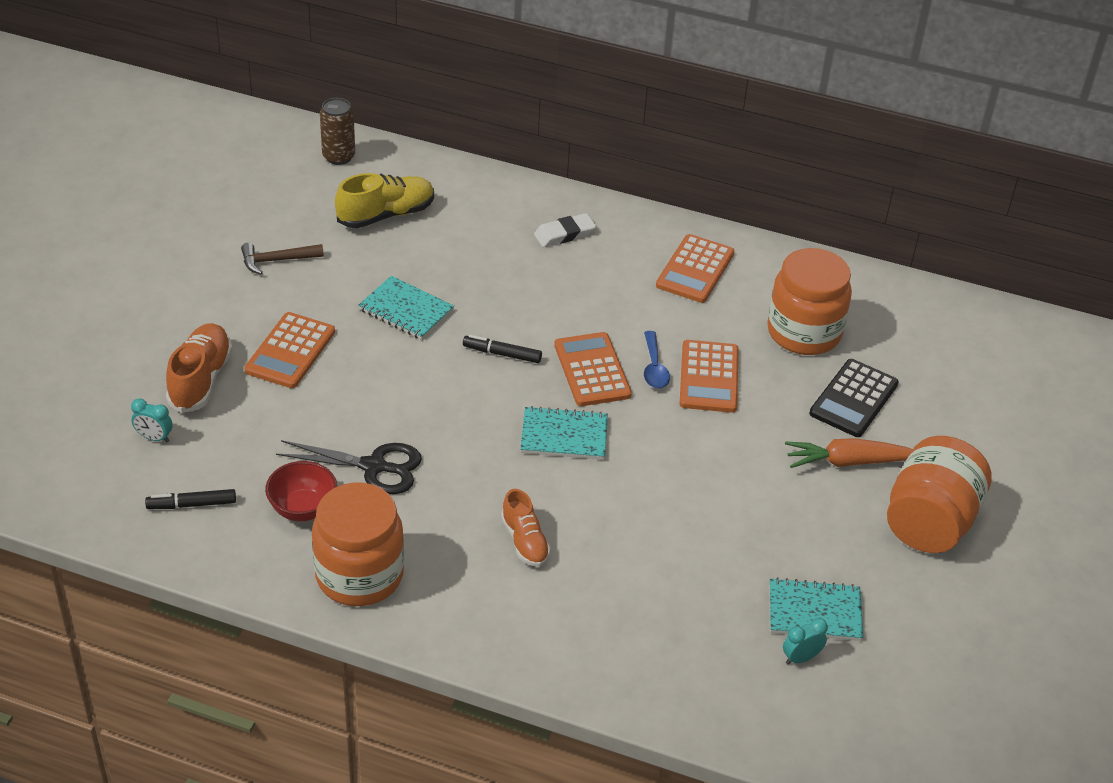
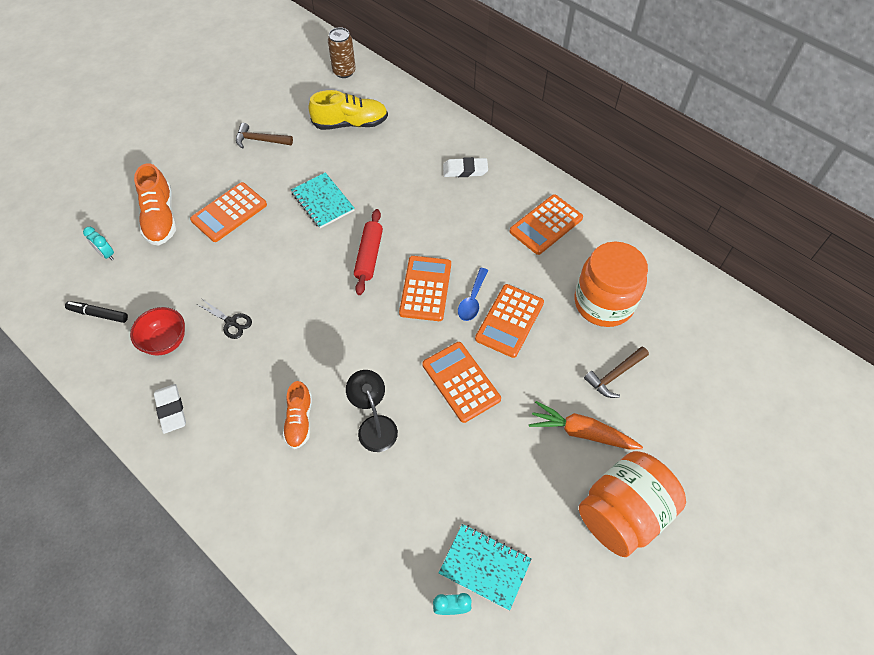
camera: 25 degrees right, 15 degrees up
orange shoe [166,323,233,413] -> orange shoe turned 135 degrees clockwise [134,163,176,246]
black scissors [276,440,422,494] -> black scissors [197,299,252,339], size x0.59
orange jar [312,483,404,606] -> white eraser [154,384,186,434]
black marker [463,335,542,363] -> red rolling pin [354,209,383,295]
turquoise notebook [520,406,608,460] -> none
black calculator [809,359,899,437] -> brown hammer [584,347,649,398]
none -> black lamp [346,370,398,452]
none -> orange calculator [422,342,501,423]

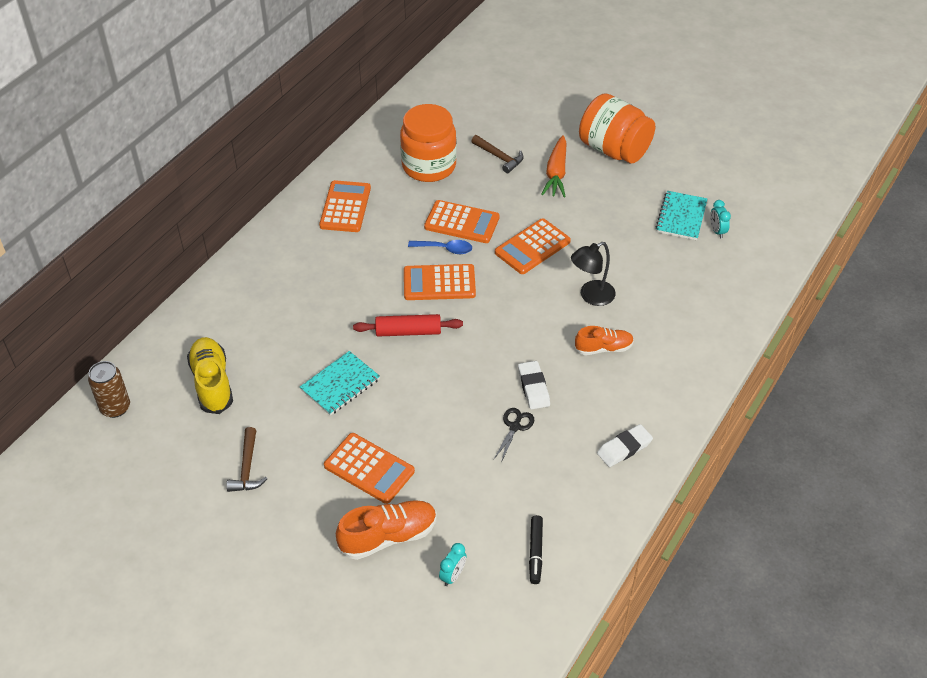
camera: 100 degrees left, 10 degrees down
red bowl [130,307,185,355] -> none
white eraser [443,157,488,177] -> white eraser moved to [518,361,550,409]
orange calculator [509,194,583,255] -> orange calculator turned 120 degrees counterclockwise [319,180,371,232]

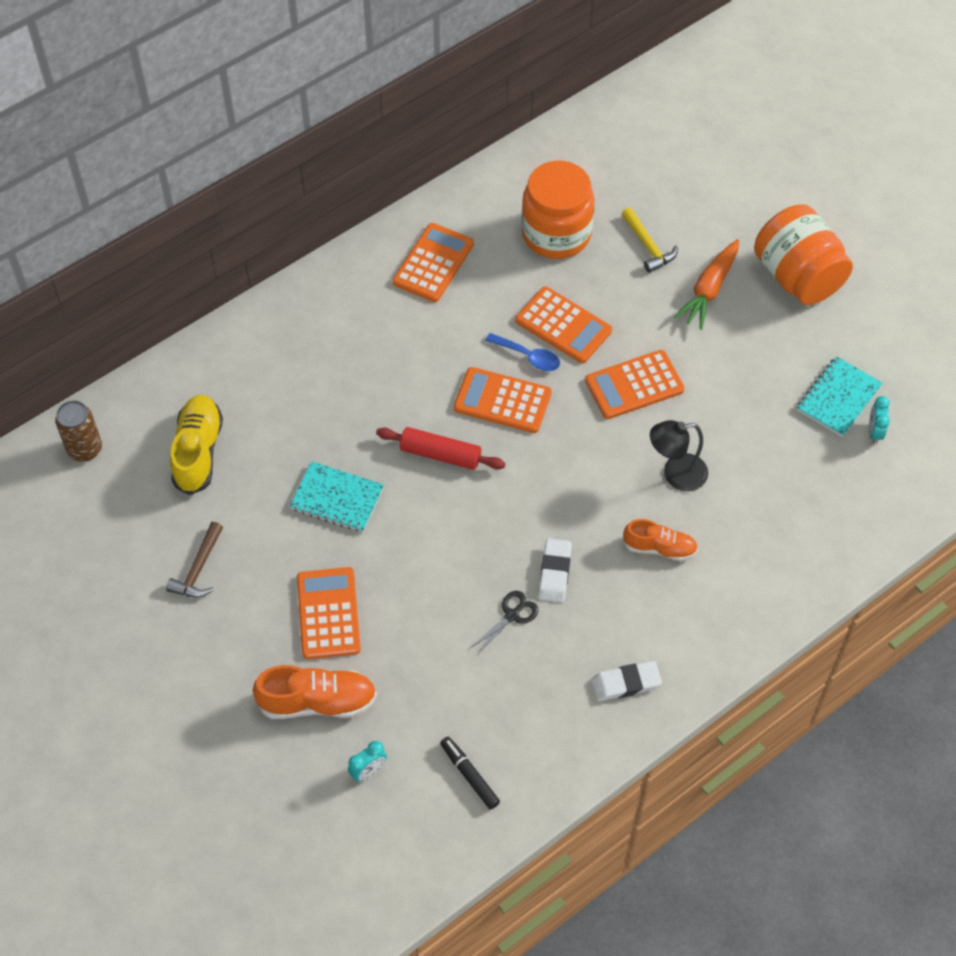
camera: 20 degrees right, 10 degrees up
turquoise notebook [300,351,380,416] -> turquoise notebook turned 45 degrees clockwise [290,461,384,532]
orange calculator [324,433,415,504] -> orange calculator turned 150 degrees counterclockwise [297,567,361,659]
brown hammer [471,135,523,173] -> yellow hammer [622,208,678,273]
black marker [529,515,543,584] -> black marker turned 120 degrees clockwise [440,737,500,809]

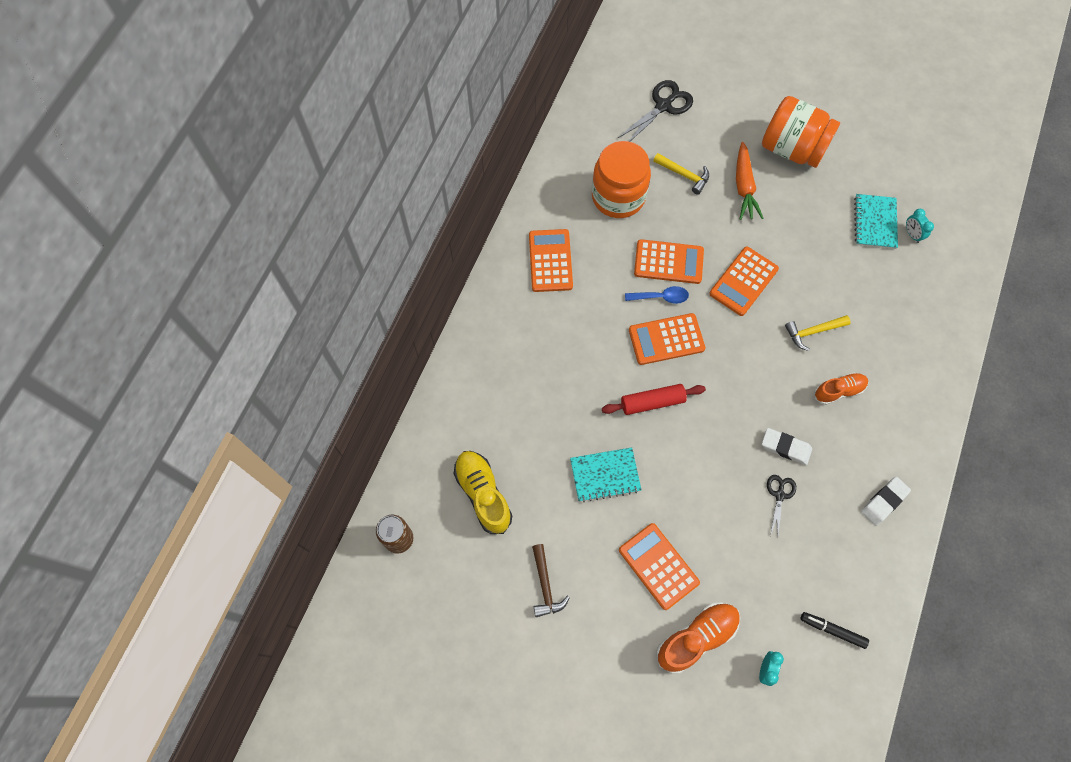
camera: 30 degrees left, 10 degrees up
white eraser [539,538,572,602] -> white eraser turned 45 degrees counterclockwise [762,428,812,465]
black lamp [650,420,708,491] -> yellow hammer [785,315,851,351]
none -> black scissors [617,80,693,142]

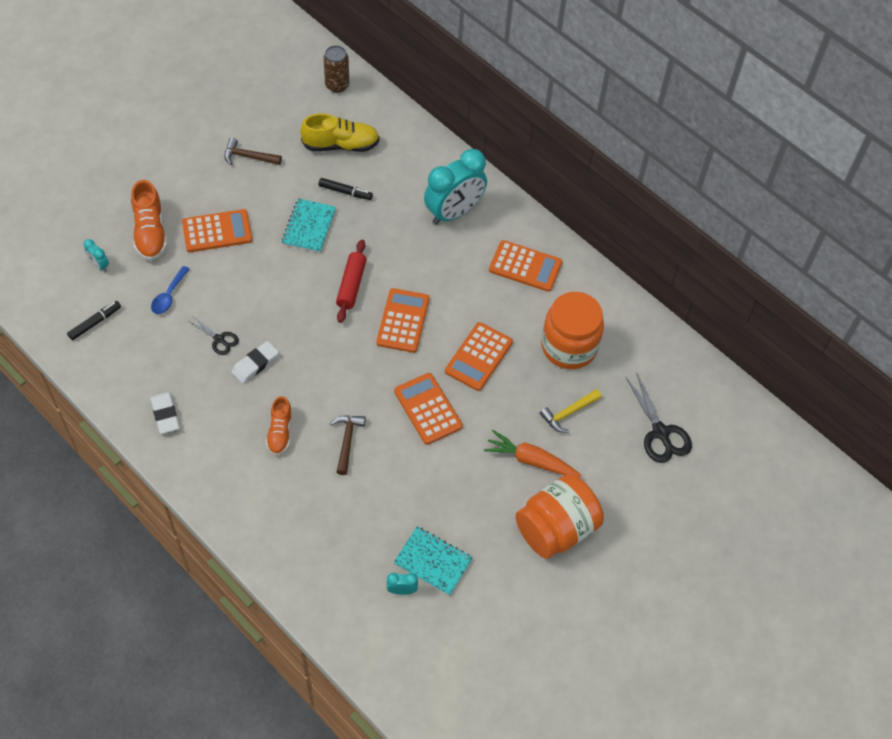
camera: 110 degrees right, 10 degrees down
blue spoon [625,286,689,304] -> blue spoon moved to [151,266,190,314]
yellow hammer [785,315,851,351] -> brown hammer [330,415,366,475]
none -> black marker [318,178,373,200]
none -> turquoise clock [424,149,487,225]

